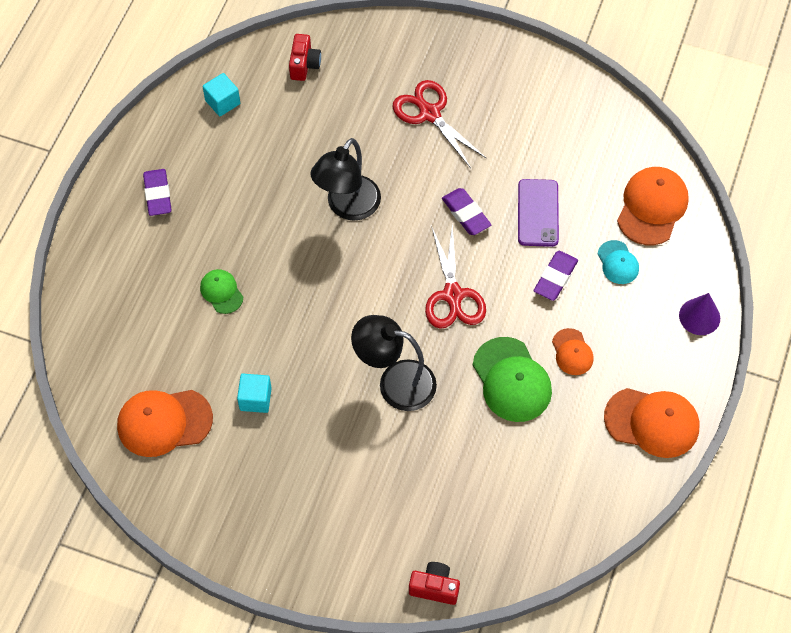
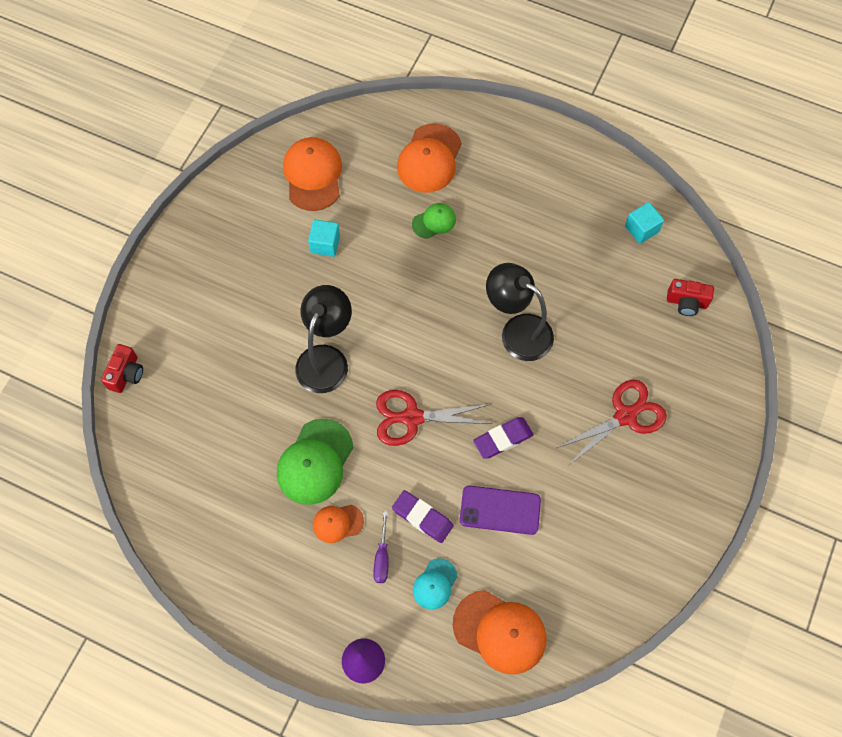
camera: 95 degrees right, 5 degrees up
purple eraser [143,169,172,216] -> none
green cap [473,337,552,422] -> green cap turned 45 degrees counterclockwise [277,419,353,505]
turquoise cap [597,240,639,284] -> turquoise cap turned 45 degrees counterclockwise [413,558,458,610]
orange cap [604,388,700,458] -> orange cap moved to [397,123,462,193]
none -> purple screwdriver [373,511,389,583]

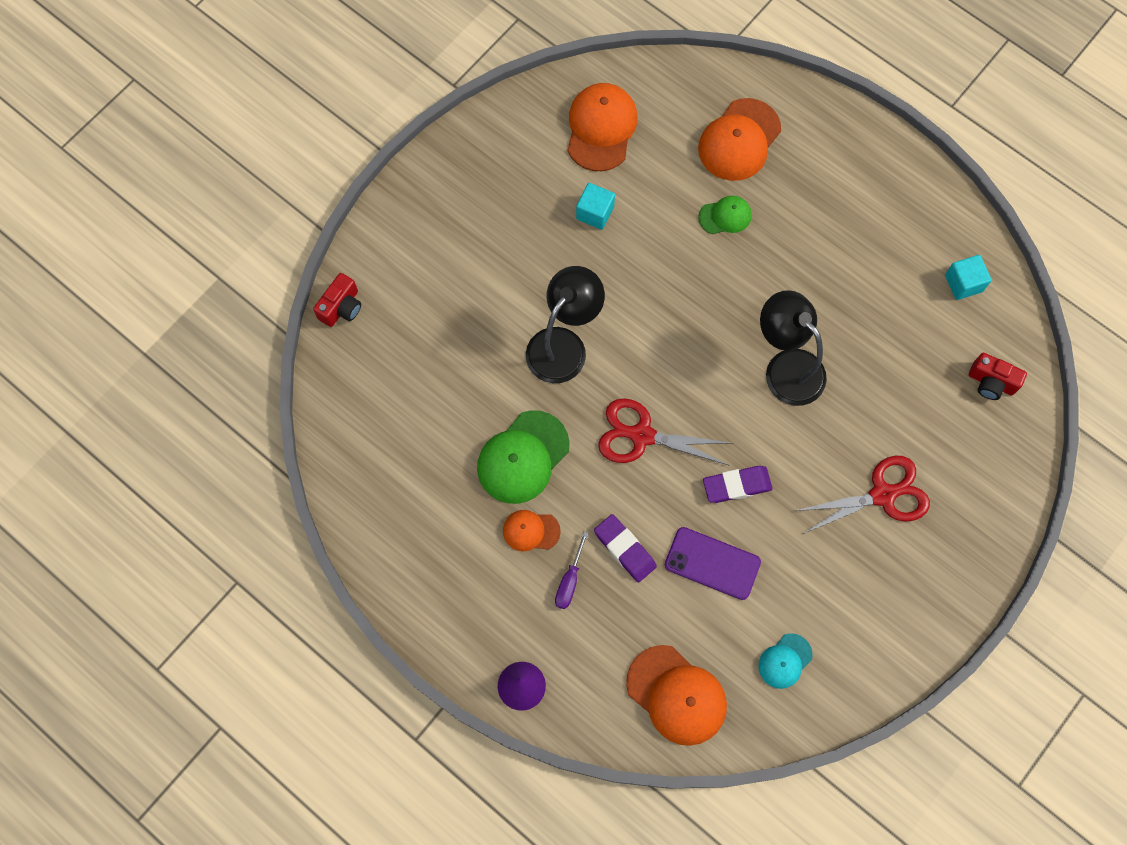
camera: 15 degrees right, 5 degrees up
turquoise cap [413,558,458,610] -> turquoise cap moved to [758,633,813,689]

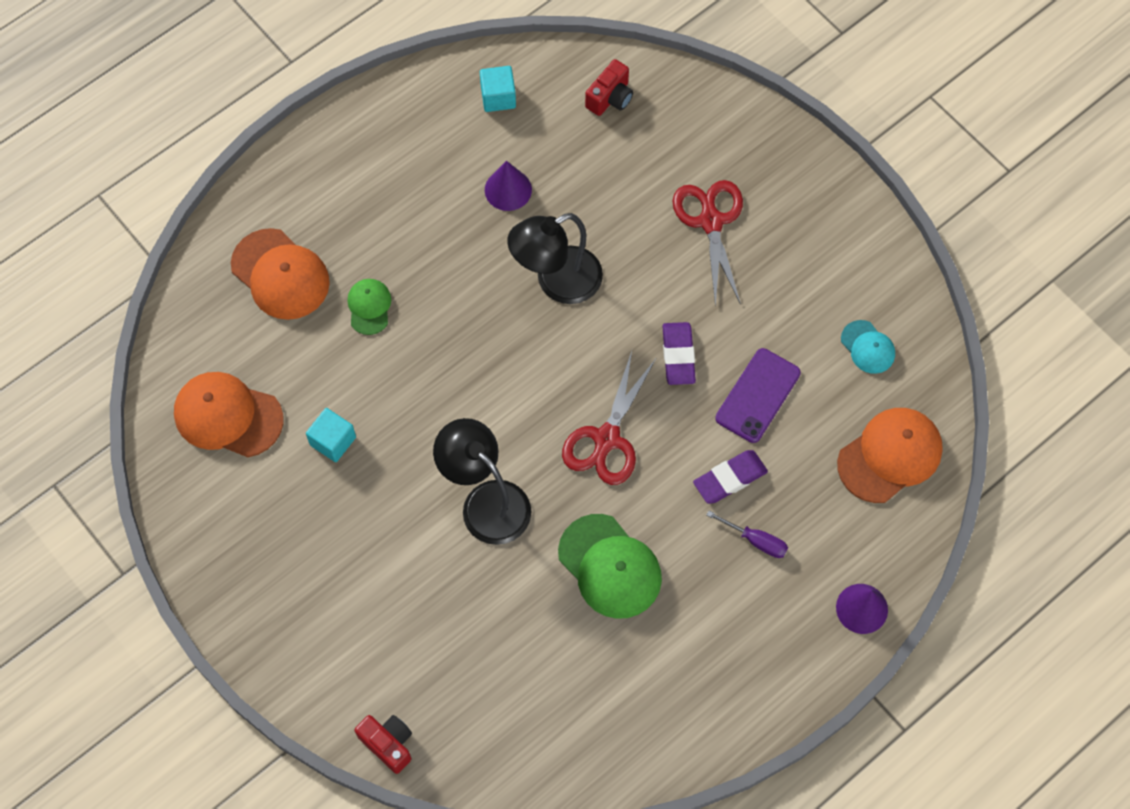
camera: 80 degrees left, 5 degrees down
orange cap [503,510,561,551] -> none
none -> purple cone [485,161,532,211]

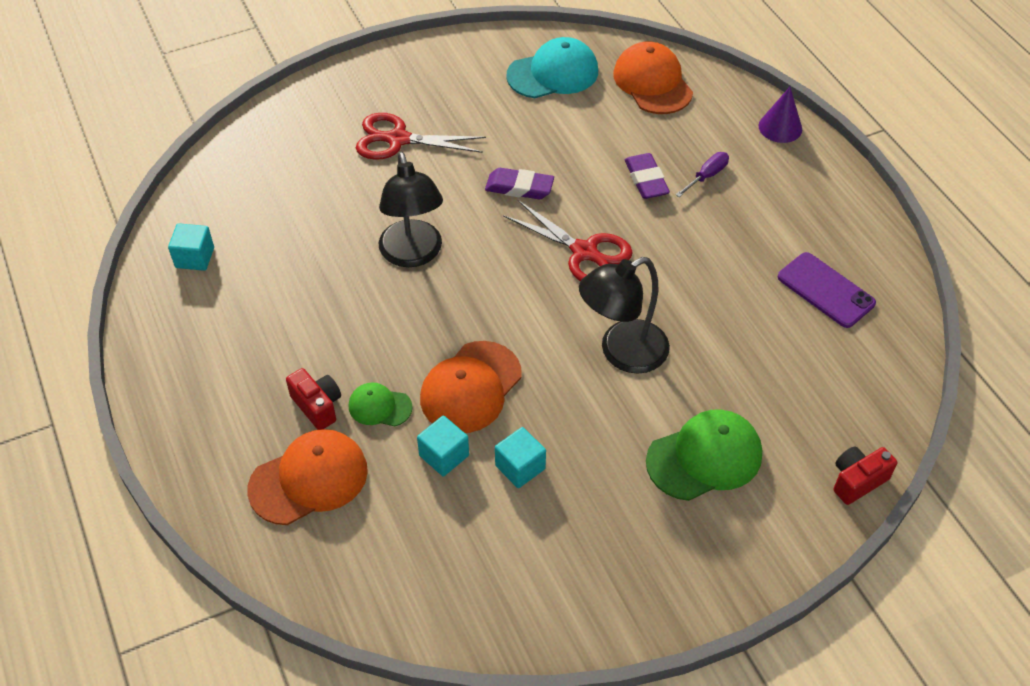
camera: 75 degrees left, 15 degrees down
orange cap [174,372,283,457] -> orange cap moved to [420,341,522,433]
purple cone [485,161,532,211] -> none
green cap [558,514,662,619] -> green cap moved to [646,409,762,501]
red camera [585,59,633,116] -> red camera moved to [286,368,341,430]
purple phone [715,348,801,443] -> purple phone moved to [778,252,876,328]
turquoise cap [841,320,895,374] -> turquoise cap [506,37,598,98], size x1.81
none -> turquoise cube [417,416,469,476]

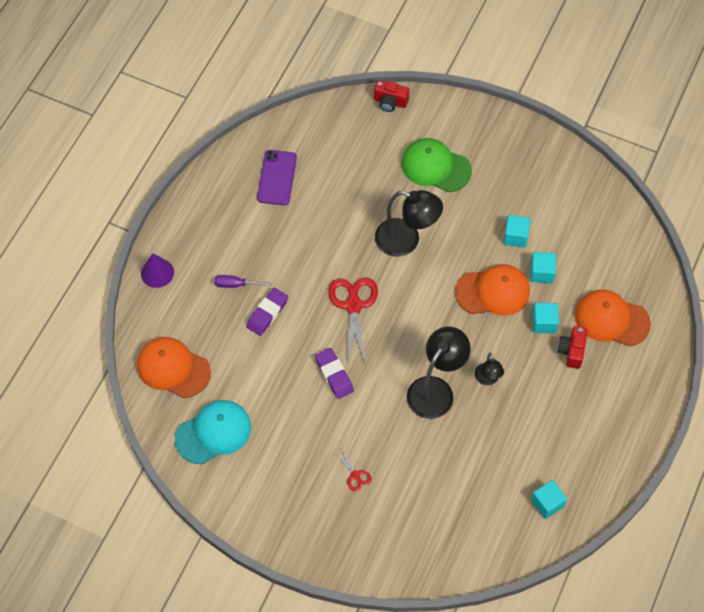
camera: 130 degrees left, 10 degrees up
green cap [349,383,413,426] -> turquoise cube [532,303,559,333]
red scissors [356,113,486,160] -> red scissors [334,447,372,491], size x0.47
turquoise cap [506,37,598,98] -> turquoise cap turned 120 degrees clockwise [175,400,251,464]
orange cap [613,42,693,114] -> orange cap turned 90 degrees clockwise [137,337,211,398]
none -> black lamp [475,353,504,385]

